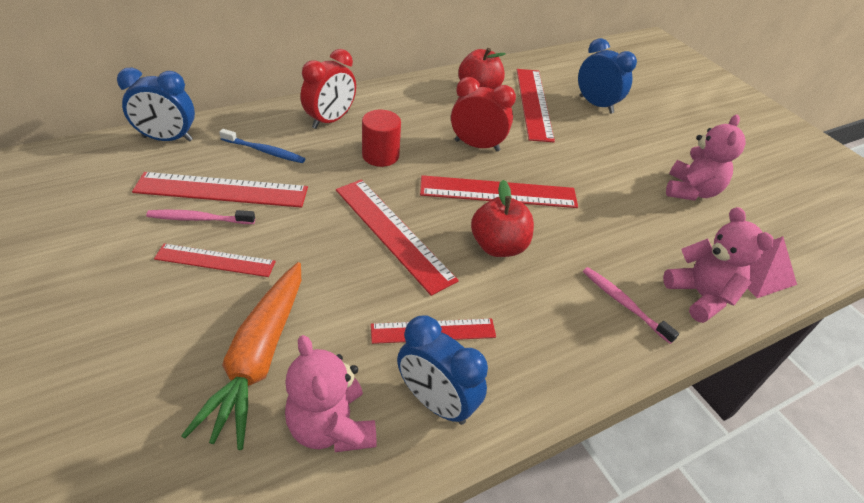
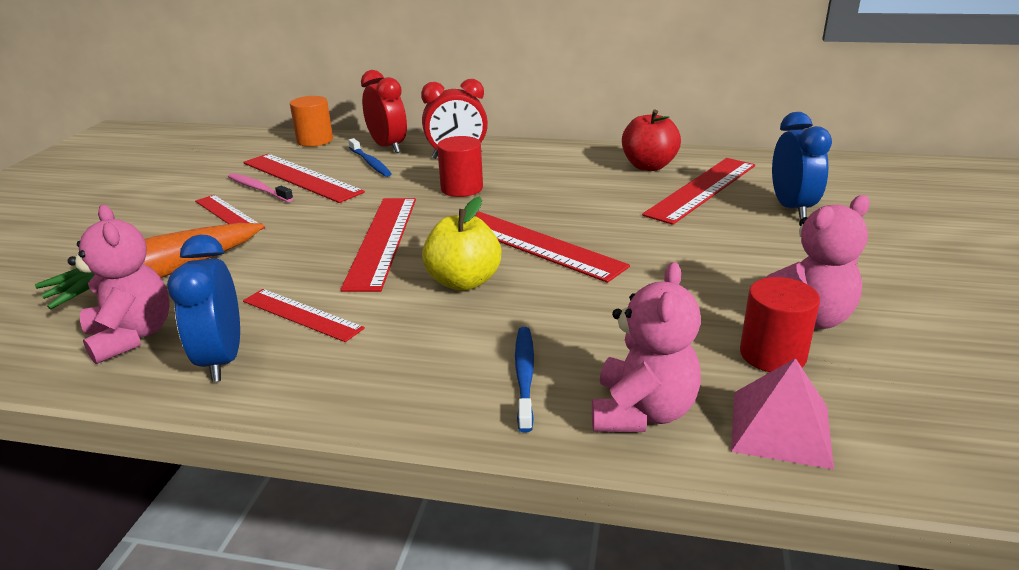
camera: 45 degrees right, 15 degrees down
blue clock [117,67,195,142] -> orange cylinder [290,96,333,147]
pink teddy bear [285,335,377,452] -> pink teddy bear turned 135 degrees clockwise [68,205,169,364]
red clock [451,77,516,151] -> red clock moved to [361,70,407,153]
red apple [471,180,534,257] -> yellow apple [422,196,501,291]
pink toothbrush [583,267,679,344] -> blue toothbrush [515,327,534,432]
none -> red cylinder [740,277,820,372]

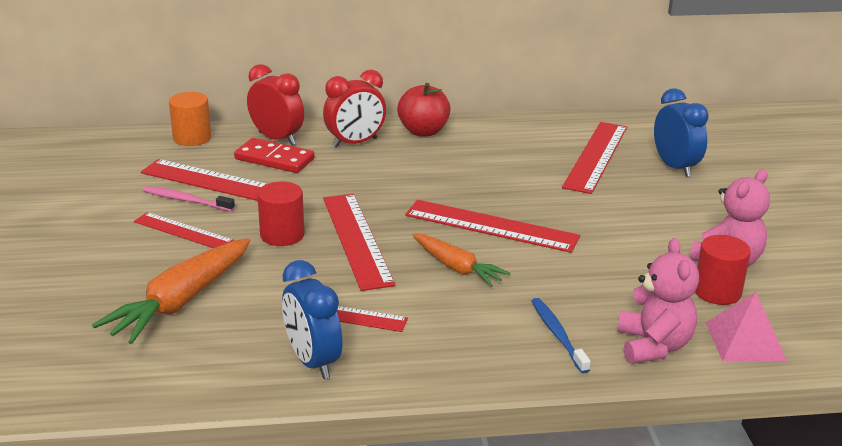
camera: 20 degrees left, 0 degrees up
pink teddy bear [68,205,169,364] -> none
blue toothbrush [348,138,392,177] -> red domino [234,138,315,173]
yellow apple [422,196,501,291] -> orange carrot [412,233,511,287]
red cylinder [437,136,483,197] -> red cylinder moved to [257,181,305,246]
red apple [622,110,681,171] -> red apple moved to [397,83,451,137]

